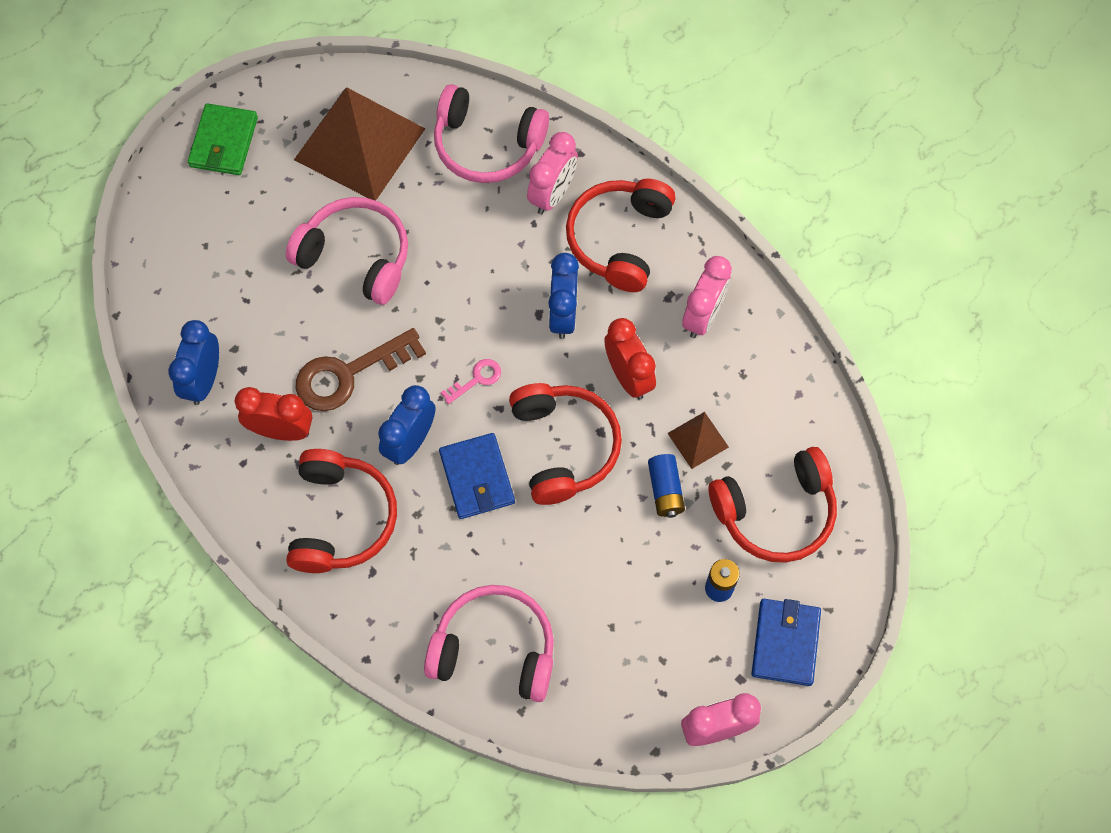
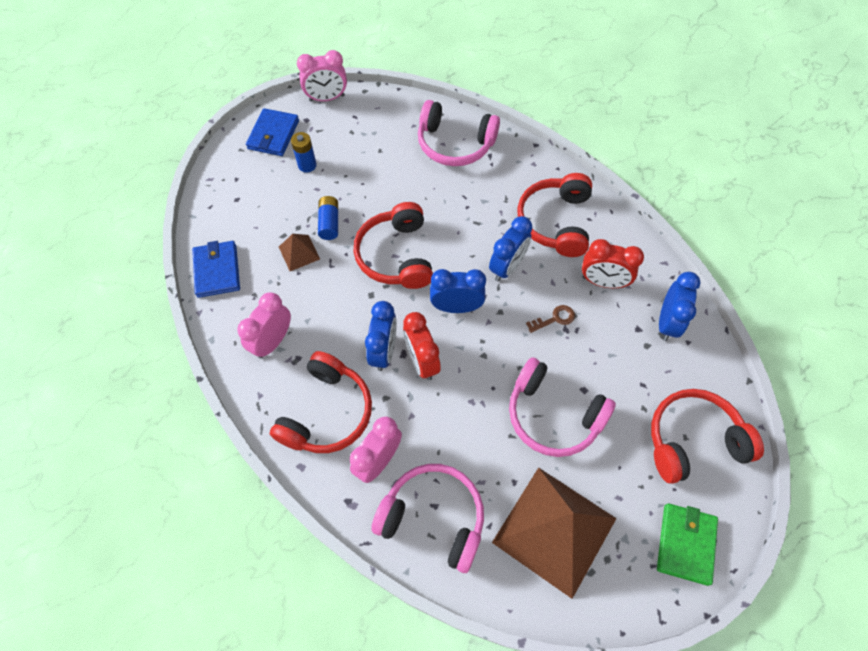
camera: 175 degrees left, 5 degrees down
brown key [296,328,426,411] -> brown key [526,305,575,333], size x0.49
blue wallet [439,433,515,519] -> blue wallet moved to [192,241,240,298]
pink key [441,359,501,404] -> blue clock [430,269,486,313]
red clock [604,318,656,400] -> red clock moved to [403,312,441,380]
red headphones [709,447,837,563] -> red headphones moved to [651,389,764,484]

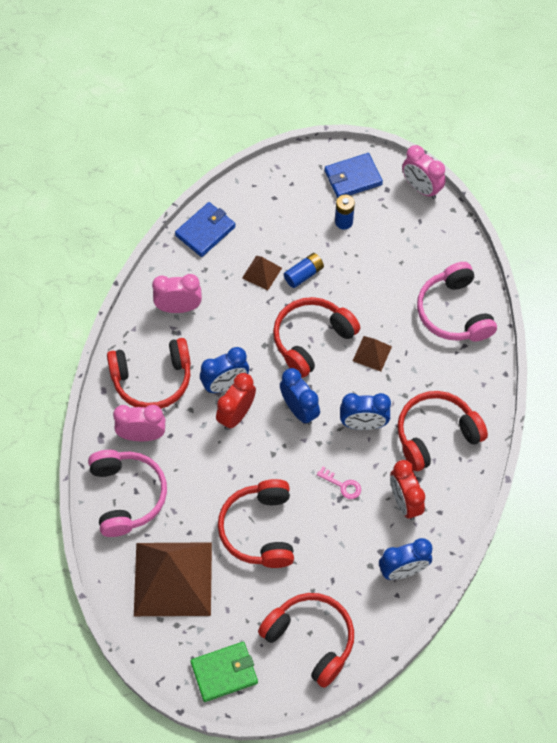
camera: 55 degrees right, 0 degrees up
pink headphones [509,357,616,457] -> red headphones [218,479,294,568]
brown key [526,305,575,333] -> pink key [317,467,361,499]
none -> brown pyramid [353,336,392,372]

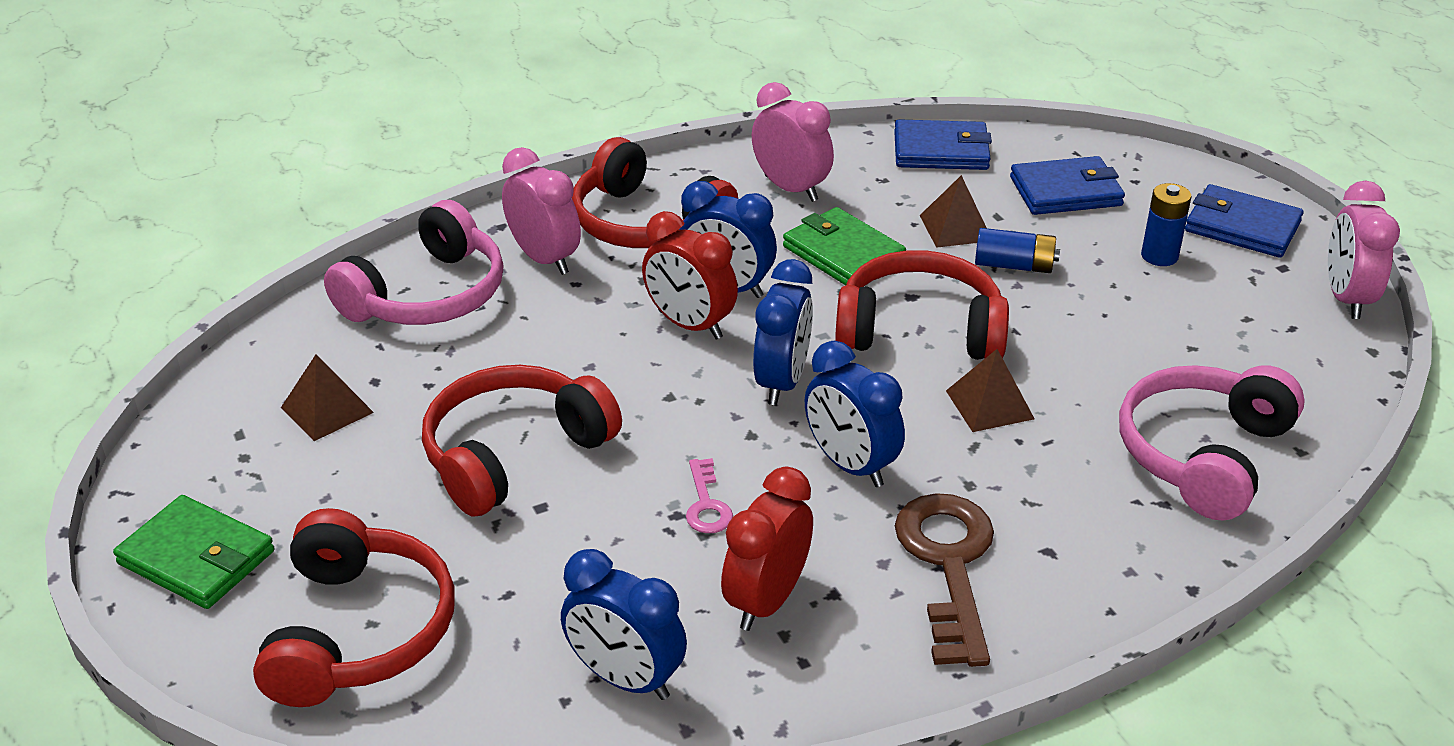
camera: 50 degrees right, 25 degrees down
brown pyramid [134,542,212,616] -> brown pyramid [281,354,374,441], size x0.43
red clock [216,373,256,430] -> red clock turned 135 degrees counterclockwise [642,211,738,339]
red headphones [397,391,488,471] -> brown key [895,493,994,667]
none -> green wallet [783,207,906,285]
none -> blue wallet [1010,156,1125,215]

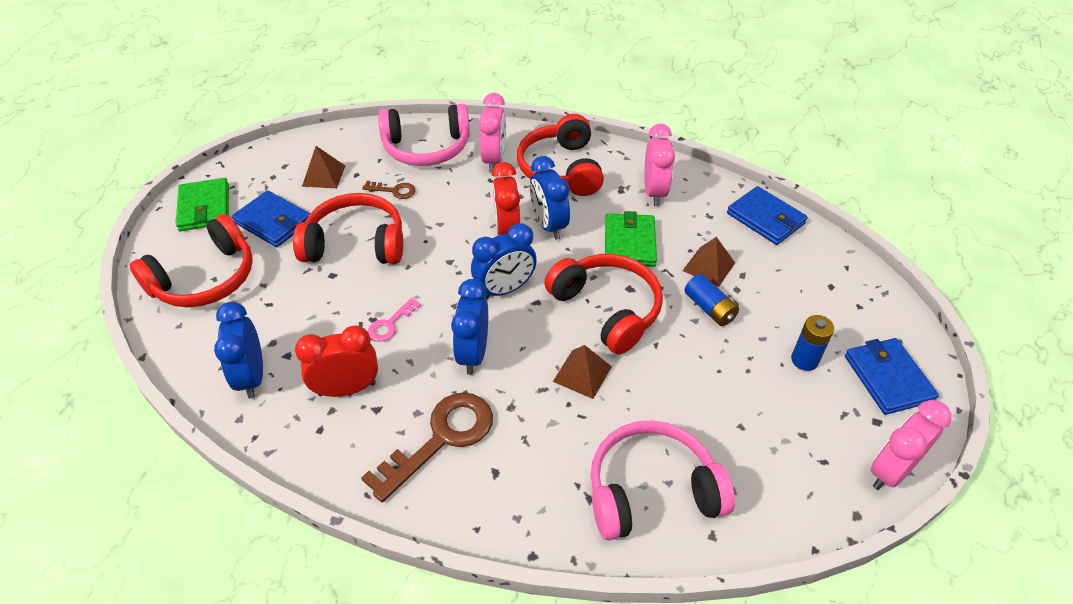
camera: 45 degrees right, 10 degrees up
blue wallet [1010,156,1125,215] -> blue wallet moved to [232,190,310,247]
none -> brown key [362,181,416,199]

